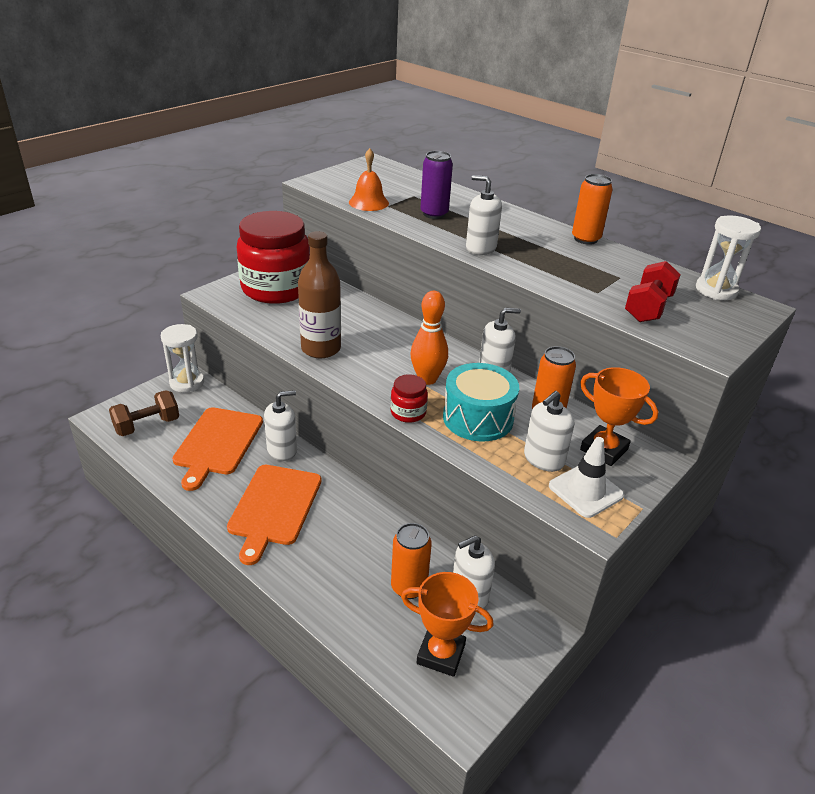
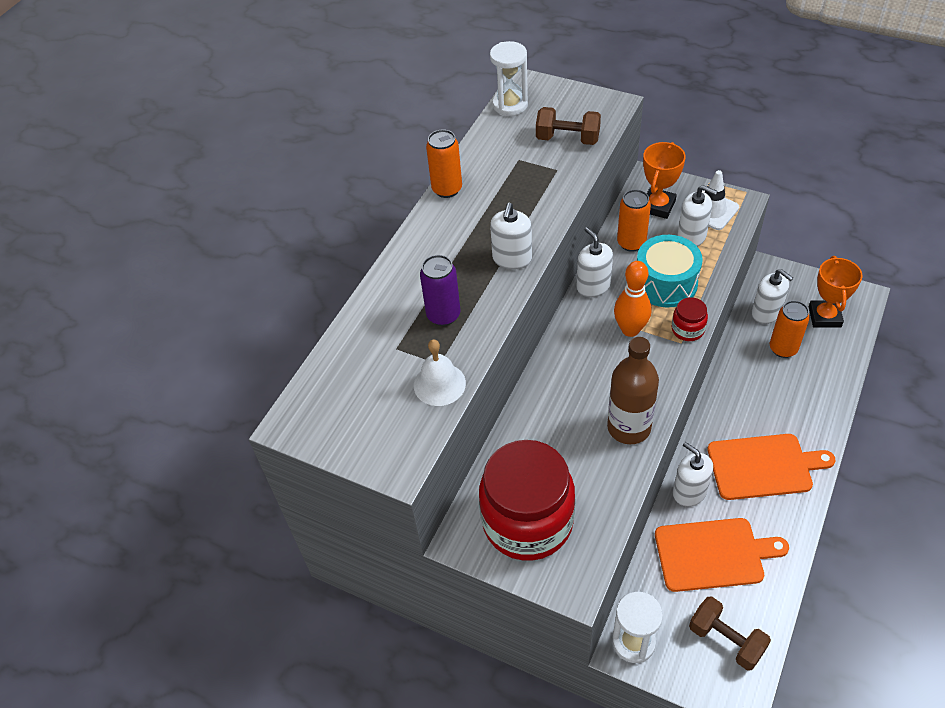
camera: 100 degrees left, 15 degrees up
orange bell [349,148,389,211] -> white bell [414,339,466,406]
red dumbbell [625,261,681,322] -> brown dumbbell [536,107,601,145]

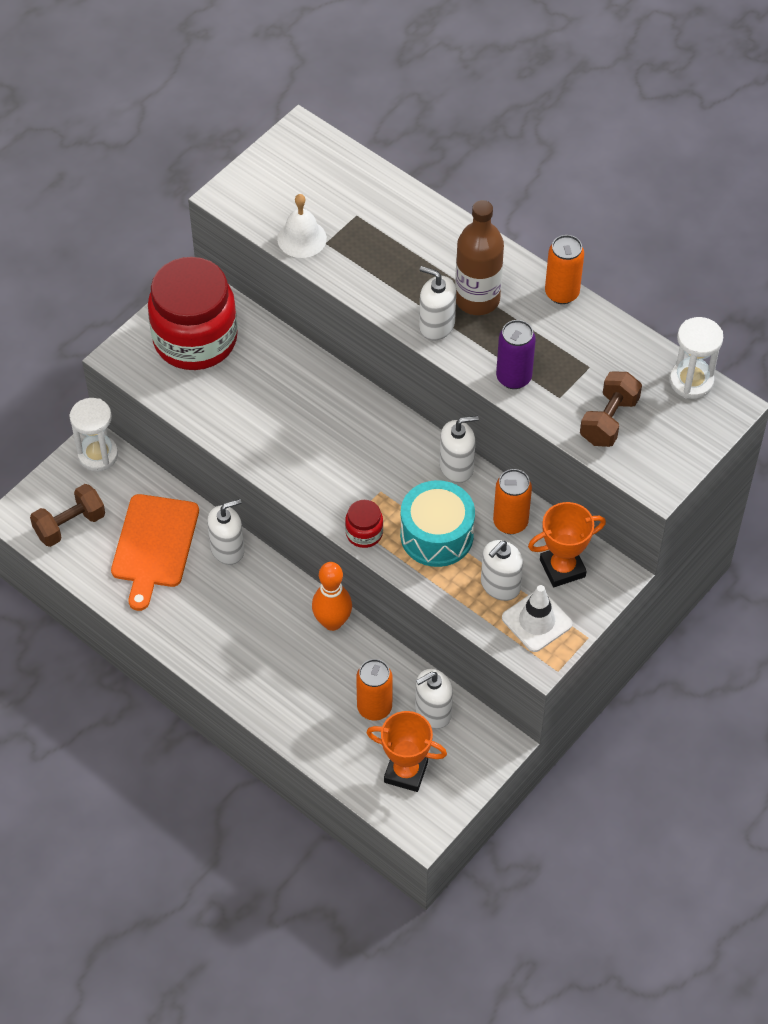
camera: 100 degrees right, 5 degrees up
purple can [420,255,460,326] -> purple can moved to [496,320,536,389]
brown bottle [607,337,659,444] -> brown bottle moved to [455,200,504,315]
orange bowling pin [614,261,651,337] -> orange bowling pin moved to [312,562,352,631]
orange trophy [643,142,686,219] -> orange trophy turned 60 degrees counterclockwise [528,502,606,587]
orange cutting board [707,434,836,500] -> none

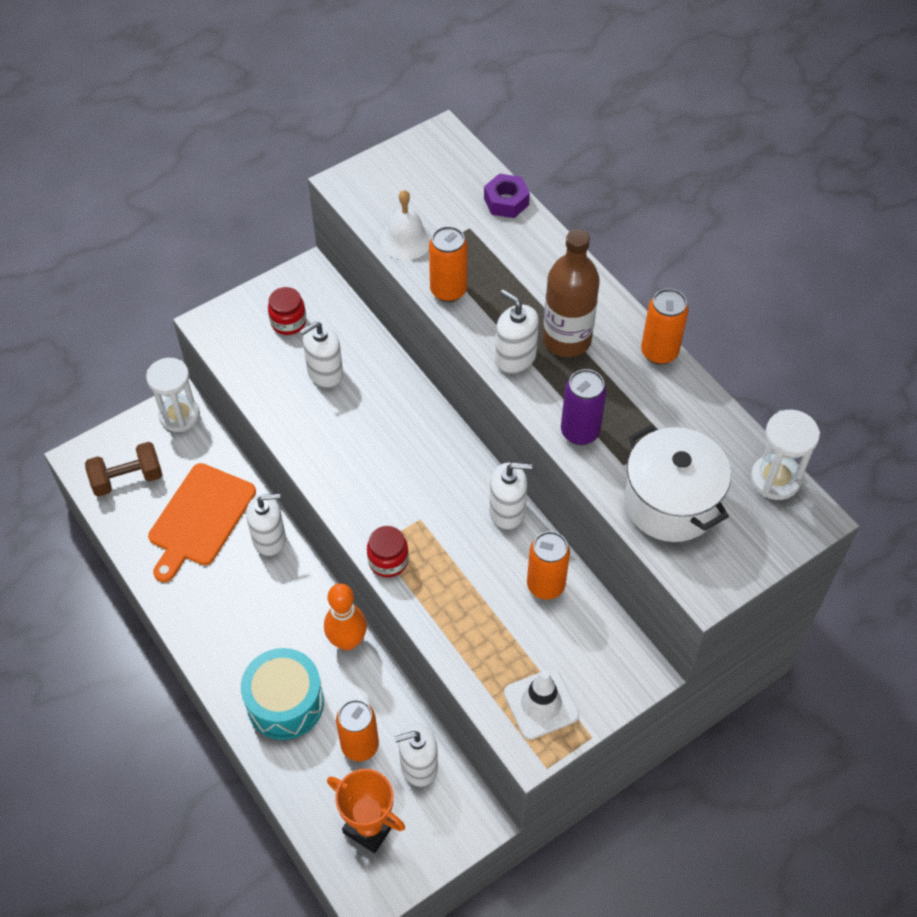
camera: 15 degrees right, 0 degrees up
red jar [148,257,238,370] -> red jar [268,287,306,335], size x0.42
turquoise drum [400,480,475,567] -> turquoise drum moved to [241,648,324,740]
white soap dispenser [481,540,523,601] -> white soap dispenser moved to [300,322,343,388]
orange trophy [528,502,606,587] -> none
brown dumbbell [580,371,642,447] -> white pot [624,424,731,542]
none -> orange can [429,226,468,302]
none -> purple nut [484,174,530,218]

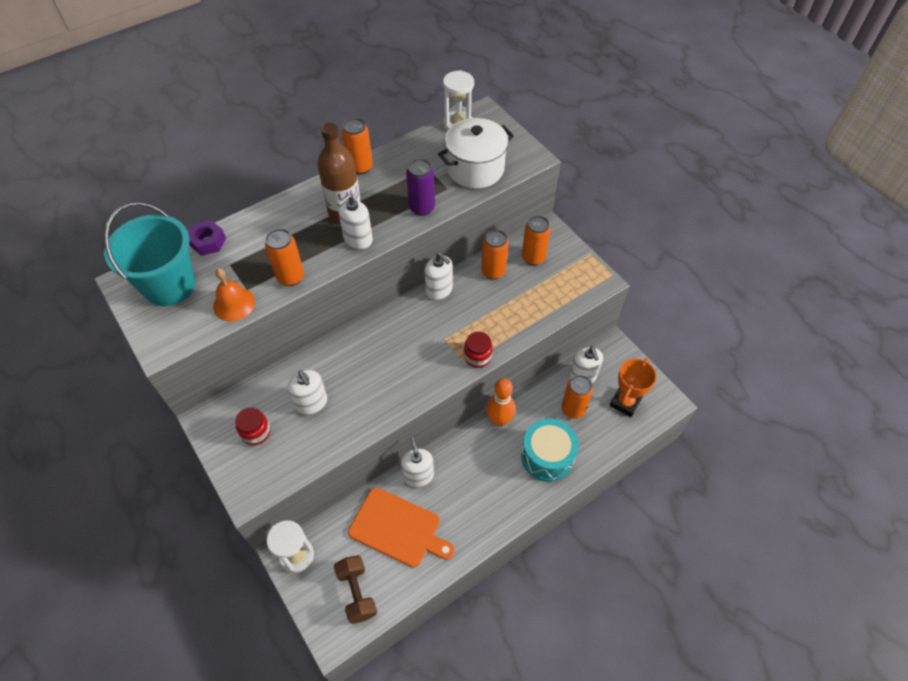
camera: 90 degrees left, 0 degrees up
white bell [380,190,432,260] -> orange bell [213,268,255,321]
white soap dispenser [489,463,532,530] -> white soap dispenser turned 135 degrees clockwise [424,253,453,300]
white traffic cone [504,668,579,740] -> none
none -> turquoise bucket [104,202,195,306]
none -> orange can [522,216,551,265]

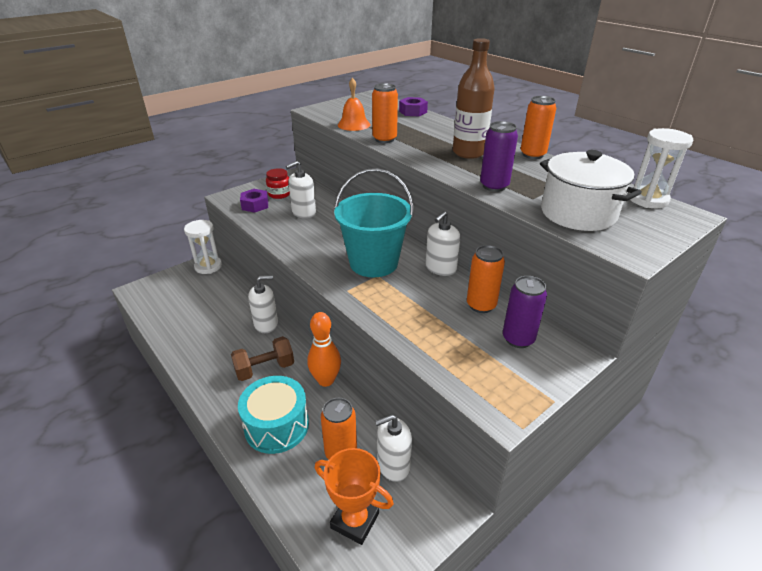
camera: 85 degrees right, 20 degrees down
turquoise bucket [104,202,195,306] -> turquoise bucket moved to [334,168,414,277]
brown dumbbell [334,555,377,624] -> brown dumbbell moved to [231,336,294,381]
white soap dispenser [337,194,373,250] -> none
orange cutting board [348,487,455,568] -> none
red jar [464,332,493,368] -> none
orange can [522,216,551,265] -> purple can [503,276,547,348]
none -> purple nut [240,189,268,213]

